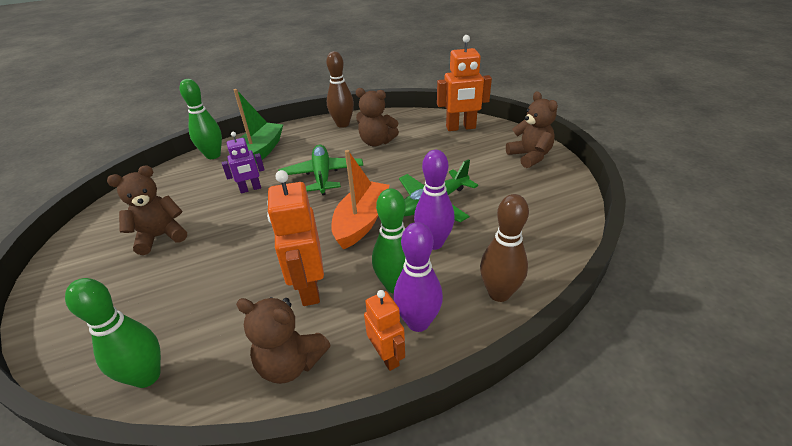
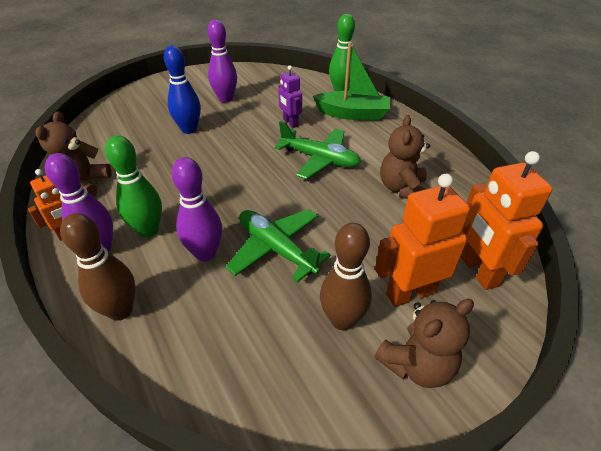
camera: 80 degrees right, 5 degrees up
green bowling pin [65,278,161,388] -> none
brown teddy bear [107,165,187,255] -> purple bowling pin [207,20,237,103]
orange robot [267,170,324,306] -> orange robot moved to [375,174,471,307]
green plane [279,145,363,195] -> green plane turned 45 degrees clockwise [275,121,361,179]
brown bowling pin [326,51,354,128] -> brown bowling pin moved to [320,223,372,330]
orange boat [331,150,390,250] -> none
none -> blue bowling pin [164,45,201,134]

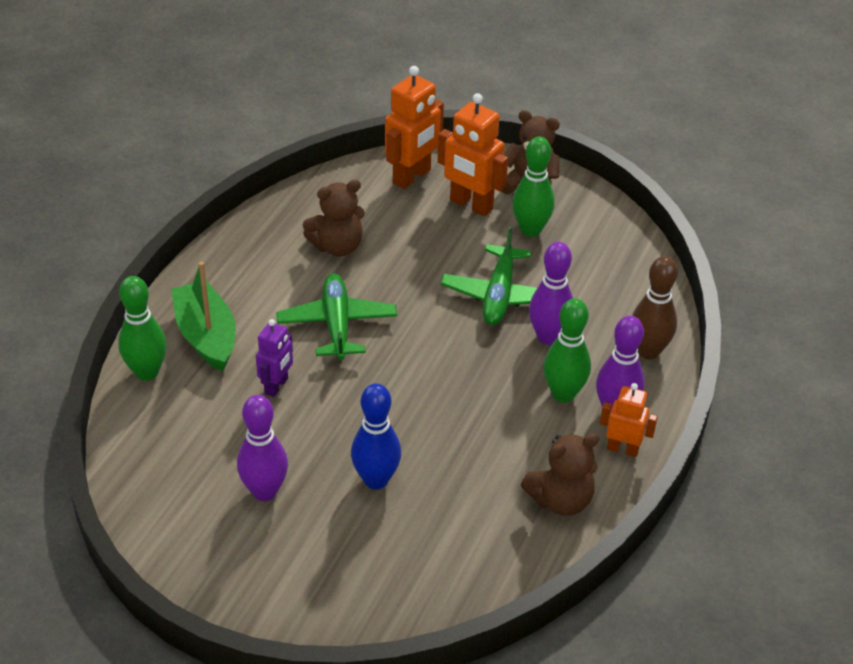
camera: 125 degrees left, 0 degrees up
brown bowling pin [320,223,372,330] -> green bowling pin [512,137,555,237]

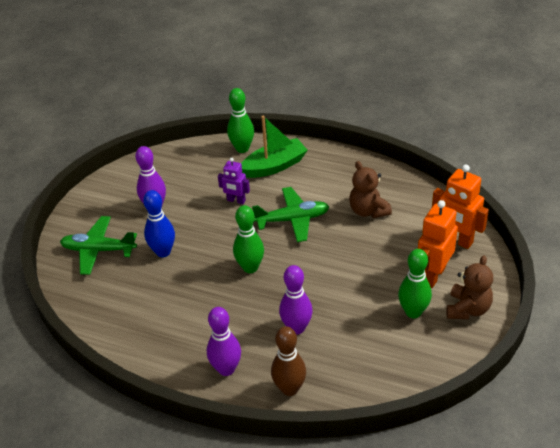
camera: 90 degrees right, 0 degrees up
green plane [441,227,537,325] -> green plane moved to [60,216,137,275]
brown teddy bear [521,433,599,516] -> none
green bowling pin [543,298,591,403] -> green bowling pin moved to [233,205,264,273]
orange robot [600,383,658,457] -> none

